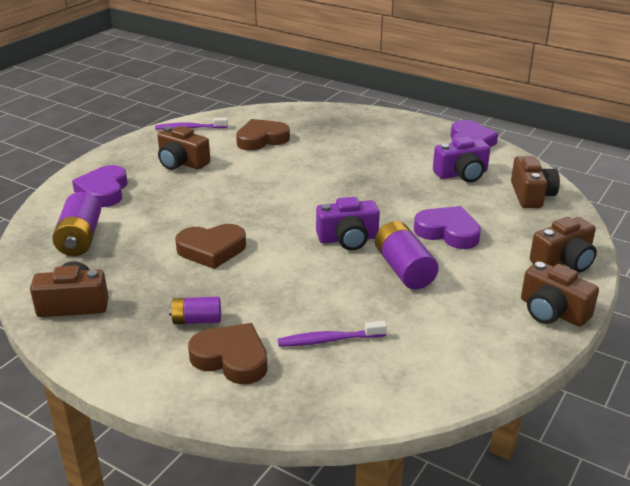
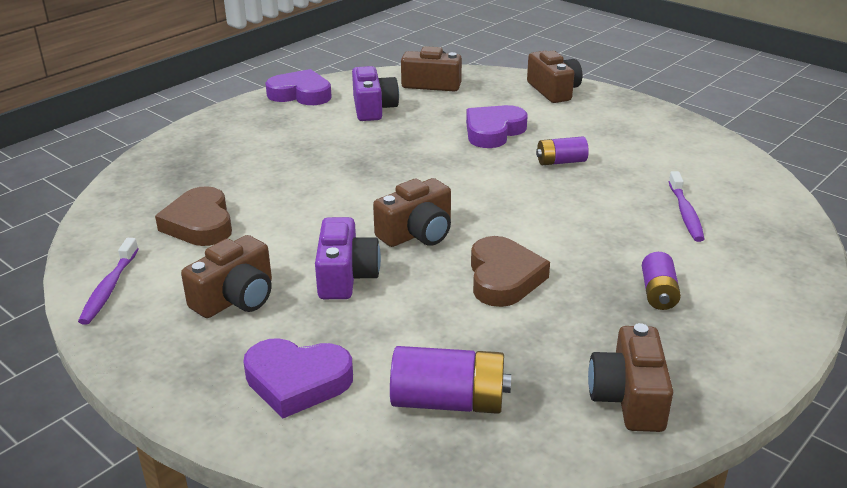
camera: 80 degrees left, 0 degrees up
brown heart [188,323,268,384] -> none
purple camera [316,197,380,250] -> purple camera moved to [315,217,381,299]
purple battery [375,221,439,289] -> purple battery [536,136,589,165], size x0.62
brown camera [521,261,599,327] -> brown camera moved to [373,178,451,247]

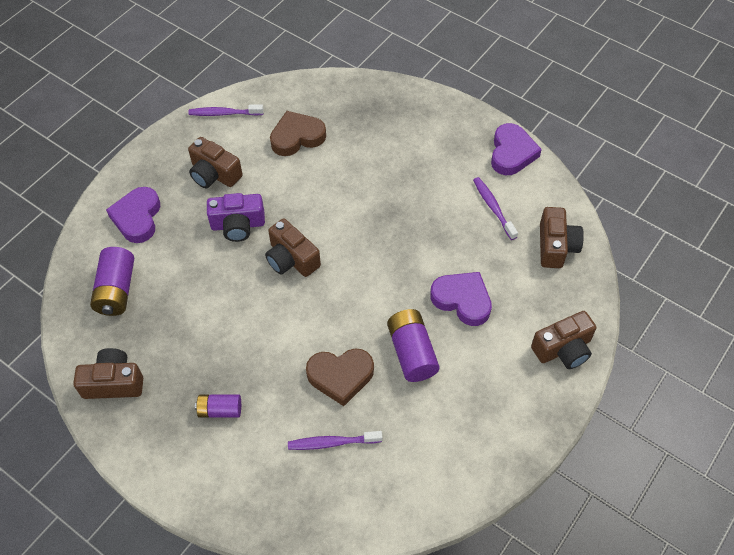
camera: 85 degrees right, 25 degrees up
purple camera [352,66,399,121] -> purple toothbrush [473,177,518,240]
brown heart [471,236,550,307] -> brown heart moved to [306,349,374,406]
purple battery [536,136,589,165] -> purple battery [387,309,440,382], size x1.61

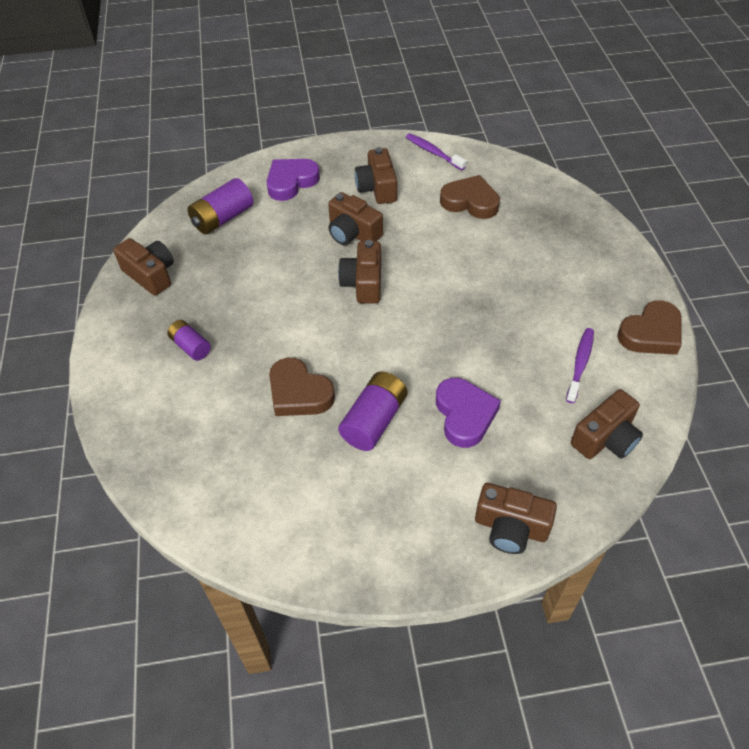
camera: 45 degrees right, 5 degrees down
purple camera [207,193,265,242] -> brown camera [328,192,383,245]
purple toothbrush [288,431,383,450] -> none
purple heart [491,123,542,175] -> brown heart [617,300,682,355]

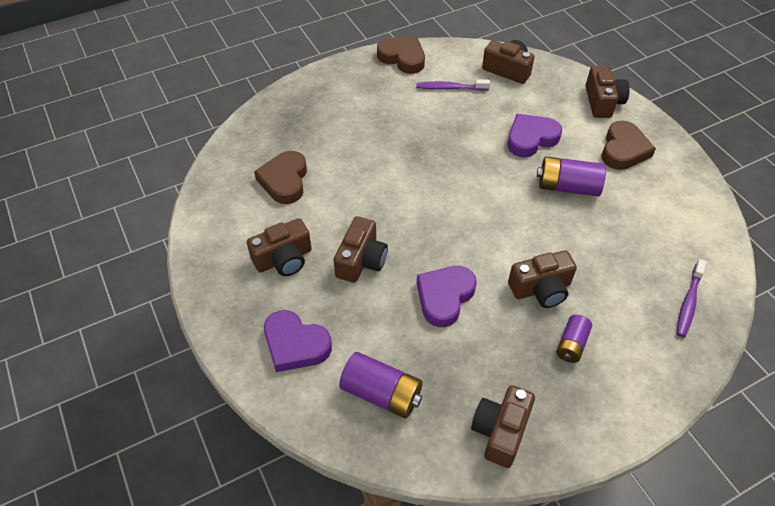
camera: 110 degrees left, 0 degrees up
brown heart [269,358,335,416] -> brown heart moved to [602,121,656,170]
brown camera [338,240,381,303] -> brown camera moved to [508,251,577,308]
purple toothbrush [406,133,466,170] -> purple toothbrush moved to [676,259,707,337]
none -> purple heart [417,266,477,327]

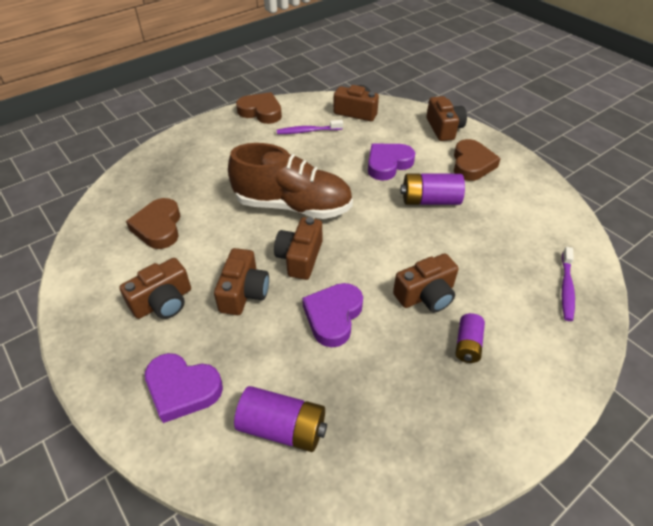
camera: 10 degrees left, 5 degrees down
brown camera [471,385,535,468] -> brown camera moved to [274,217,322,280]
none -> brown shoe [228,143,353,219]

